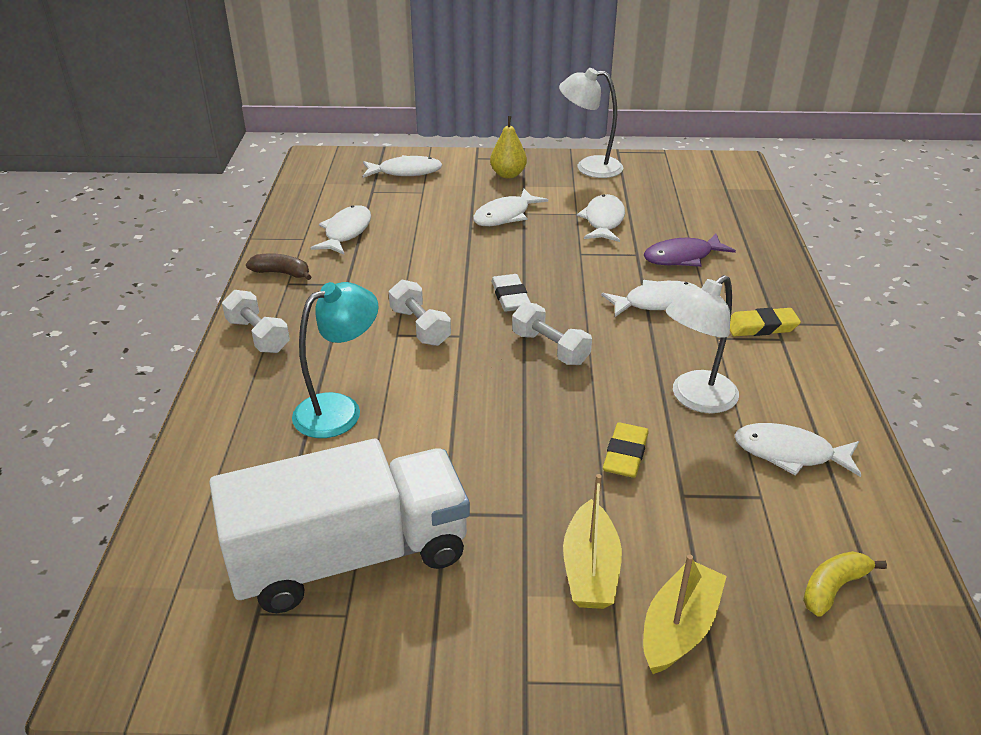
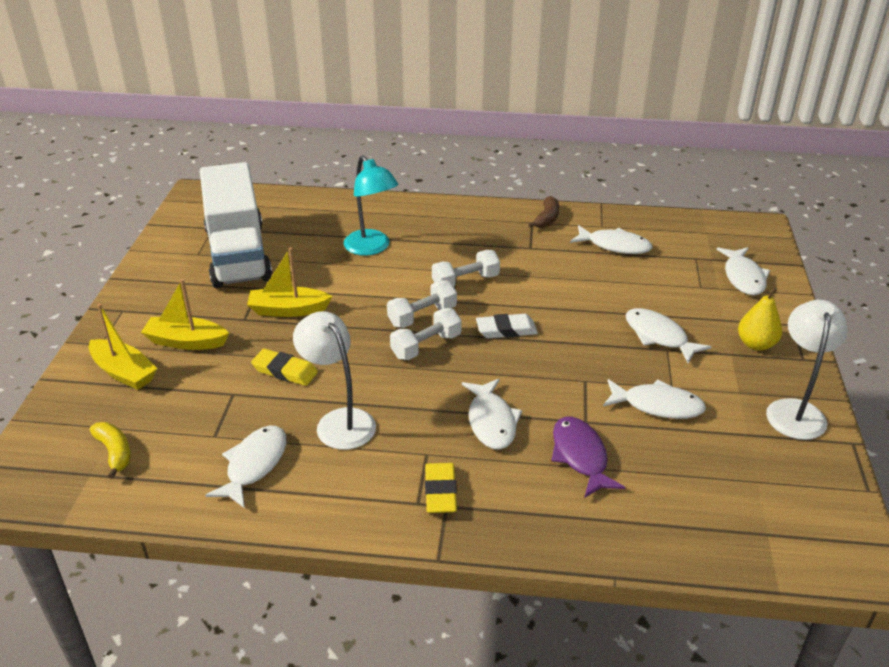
camera: 95 degrees right, 0 degrees up
white dumbbell [222,290,290,353] -> white dumbbell moved to [387,281,457,328]
none -> yellow boat [247,247,333,317]

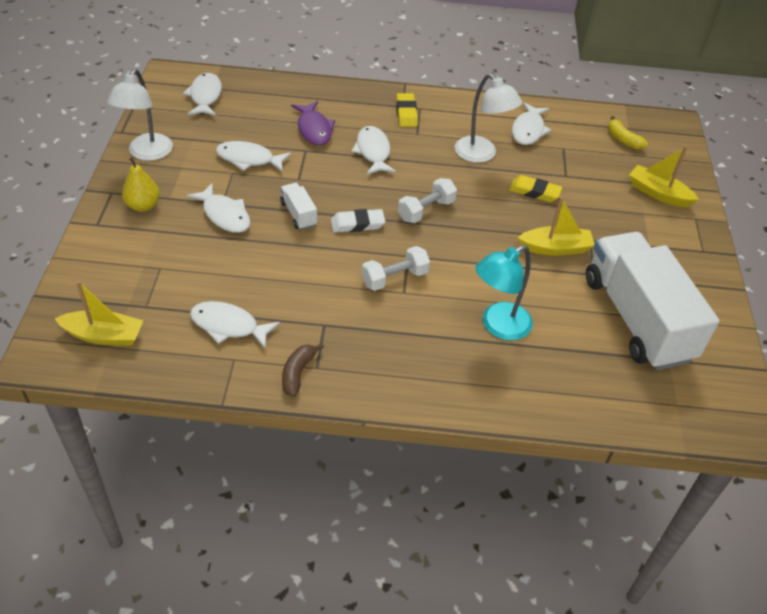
camera: 175 degrees right, 10 degrees up
yellow boat [141,279,229,350] -> yellow boat moved to [54,281,143,346]
turquoise lamp [344,155,398,256] -> turquoise lamp turned 90 degrees counterclockwise [476,245,533,341]
white dumbbell [387,281,457,328] -> none
white fish [716,247,770,295] -> white fish moved to [183,73,222,116]
none -> white truck [280,183,317,230]

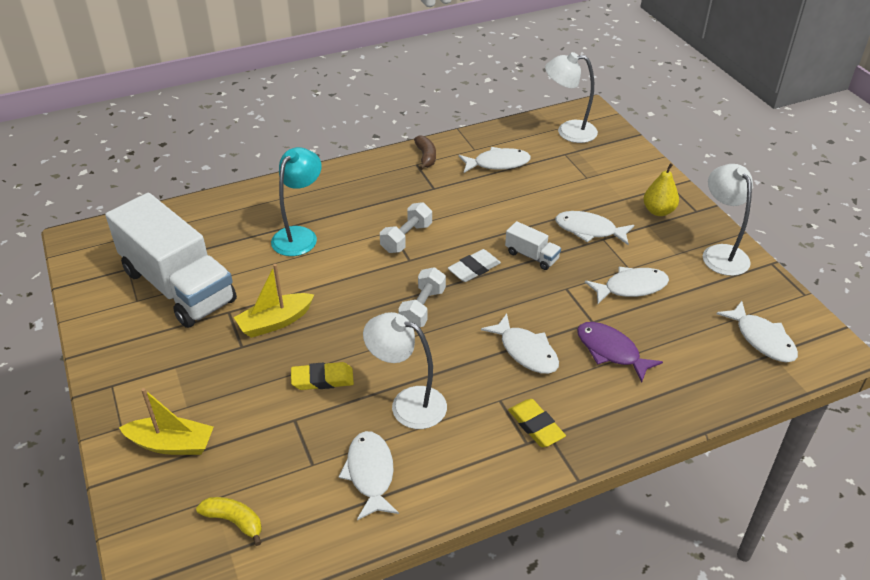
camera: 155 degrees right, 5 degrees down
yellow boat [54,281,143,346] -> white lamp [545,52,598,143]

